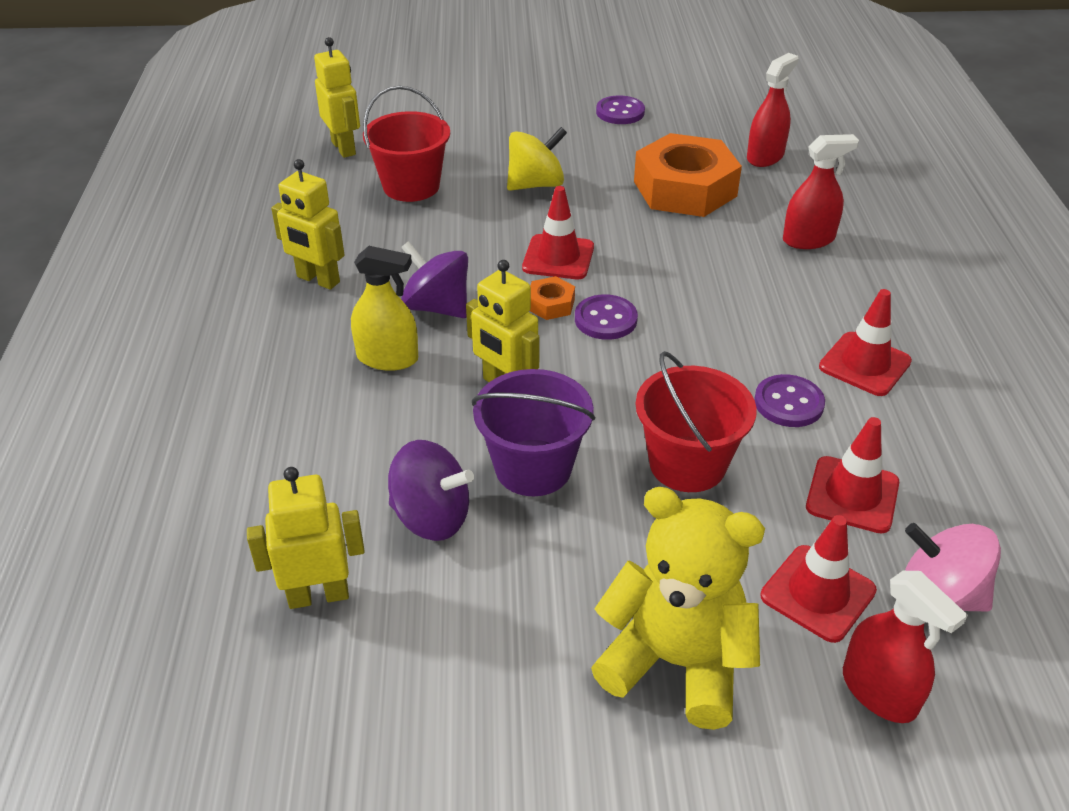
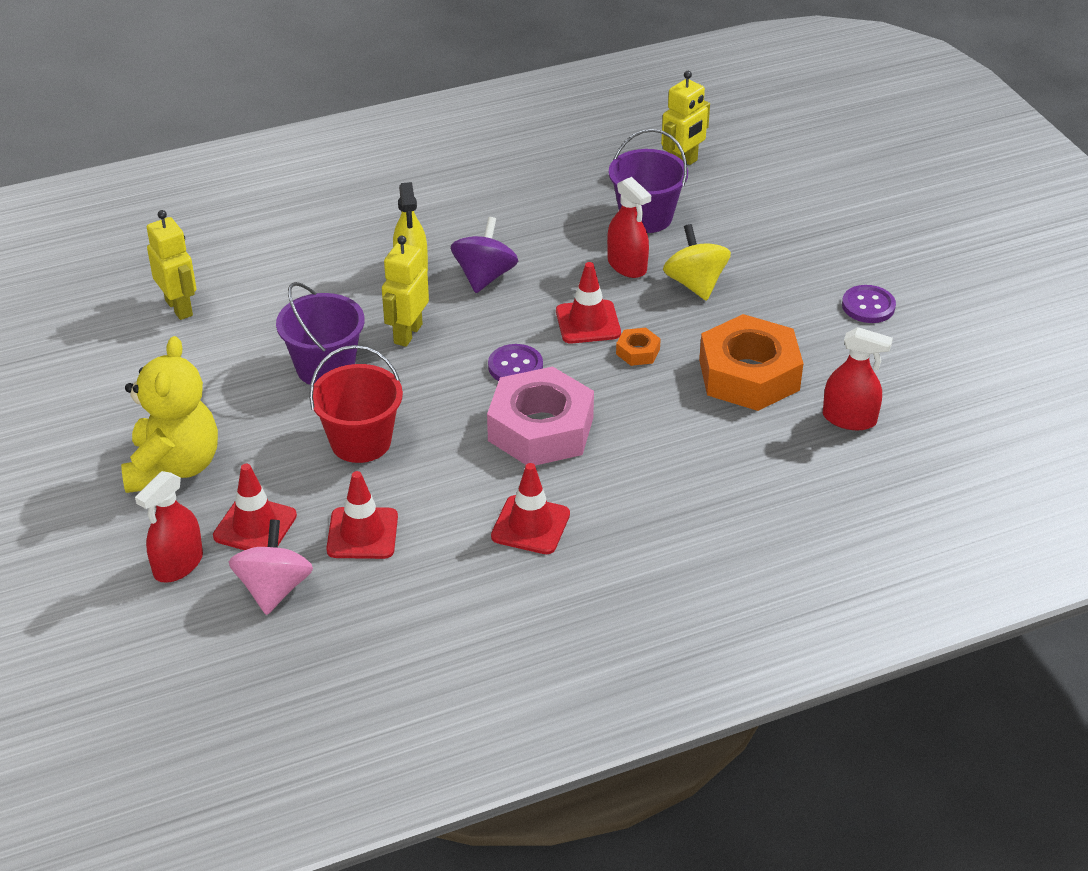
camera: 70 degrees right, 0 degrees up
yellow robot [271,159,345,290] -> none
red bucket [363,86,450,202] -> purple bucket [609,129,688,233]
purple spinning top [388,440,474,541] -> none
yellow spinning top [507,127,567,191] -> yellow spinning top turned 150 degrees counterclockwise [663,224,731,301]
orange nut [530,276,575,320] -> orange nut moved to [616,328,661,366]
purple button [754,374,825,427] -> none
red spray bottle [783,134,859,249] -> red spray bottle moved to [607,177,651,278]
none -> pink nut [487,366,594,466]

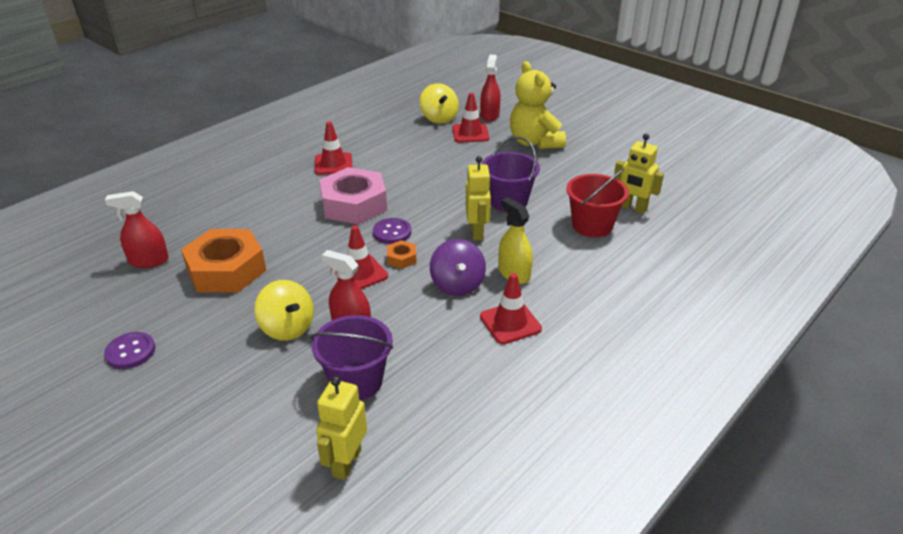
camera: 155 degrees right, 5 degrees down
pink spinning top [229,520,313,615] -> yellow spinning top [419,83,459,124]
red bucket [309,345,403,463] -> red bucket moved to [566,169,629,237]
red traffic cone [326,471,398,559] -> red traffic cone moved to [480,273,542,344]
orange nut [616,328,661,366] -> orange nut moved to [387,240,417,269]

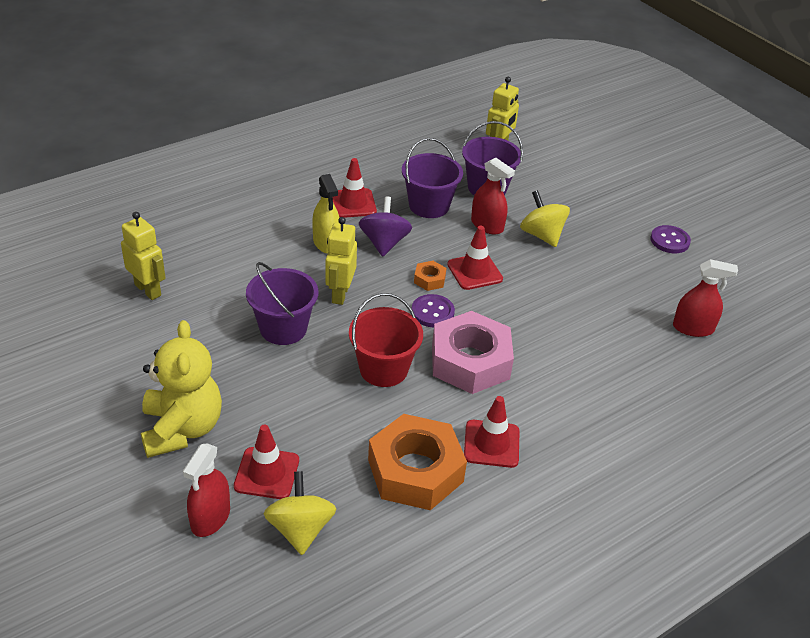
camera: 170 degrees left, 5 degrees up
orange nut [181,229,266,293] -> orange nut moved to [368,414,467,510]
red bucket [566,169,629,237] -> red bucket moved to [349,293,423,387]
none -> purple bucket [402,138,463,218]

